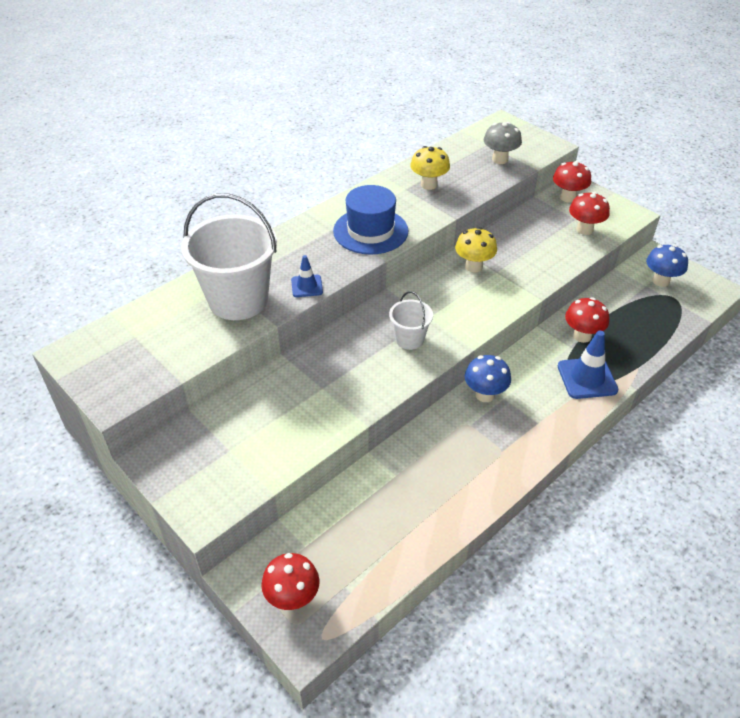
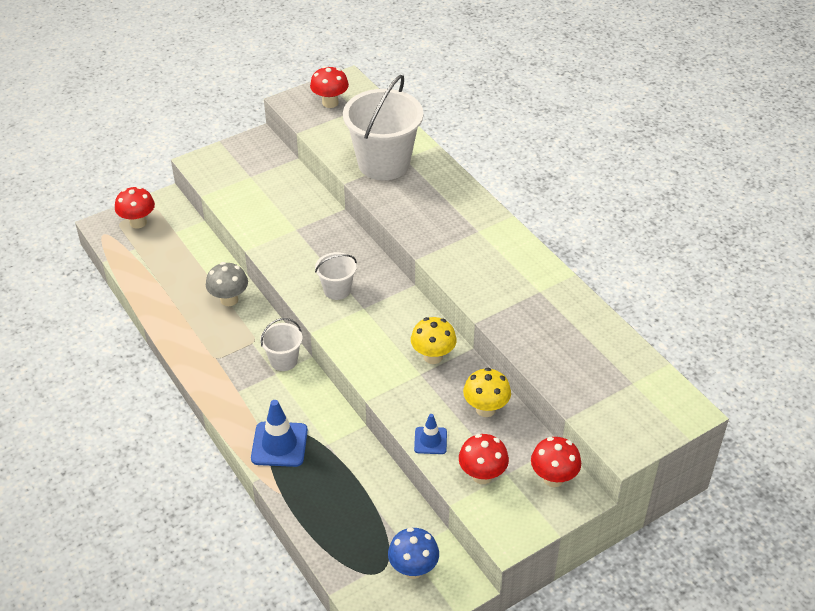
camera: 100 degrees right, 0 degrees up
blue traffic cone [291,255,323,297] -> blue traffic cone moved to [414,414,447,454]
blue hat [333,185,408,255] -> none
yellow mushroom [410,146,450,190] -> yellow mushroom moved to [463,368,511,417]
blue mushroom [465,355,511,402] -> white bucket [260,318,303,371]
grey mushroom [484,122,522,164] -> grey mushroom moved to [206,262,248,306]
red mushroom [565,297,609,343] -> red mushroom moved to [310,66,349,108]

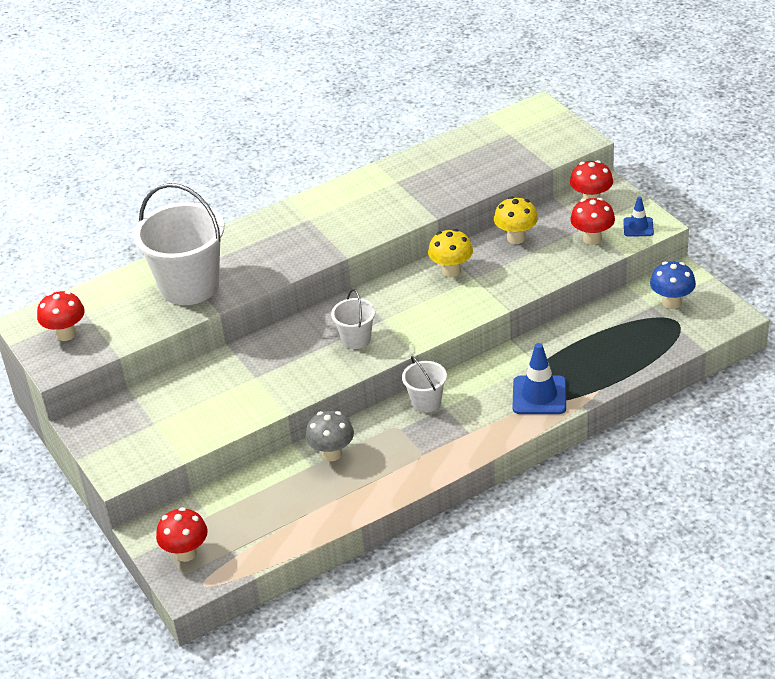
camera: 85 degrees left, 5 degrees down
blue traffic cone [414,414,447,454] -> blue traffic cone moved to [623,196,654,237]

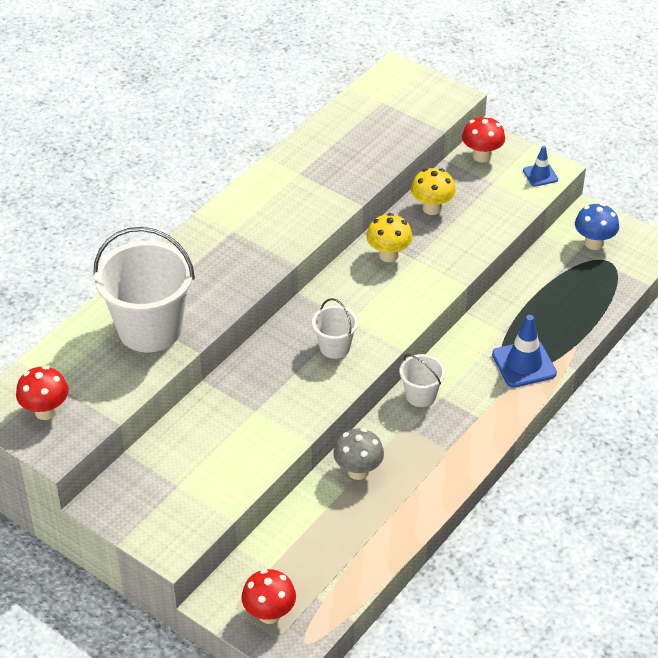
camera: 25 degrees left, 5 degrees up
red mushroom [570,198,615,245] -> none

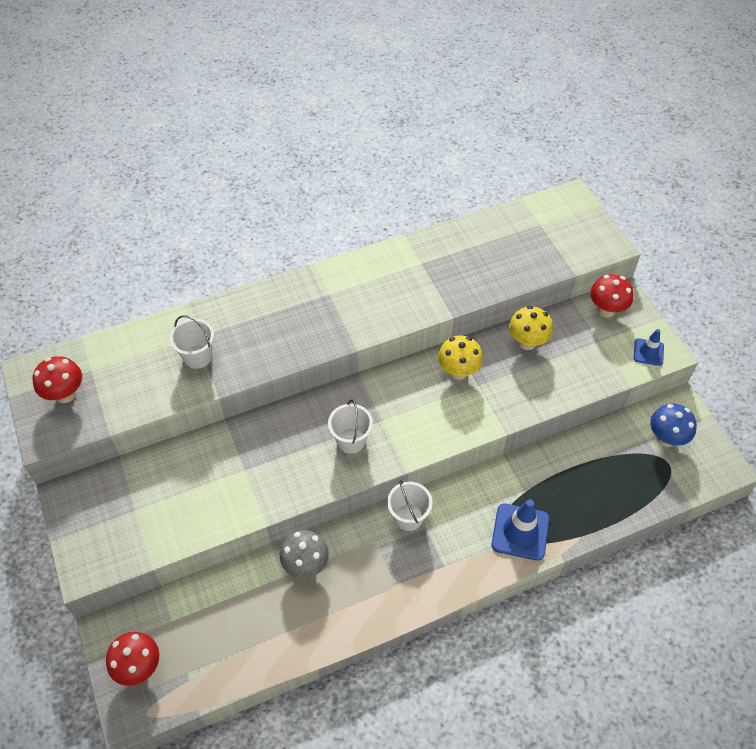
camera: 30 degrees right, 10 degrees up
white bucket [93,227,195,352] -> white bucket [169,315,214,369], size x0.49

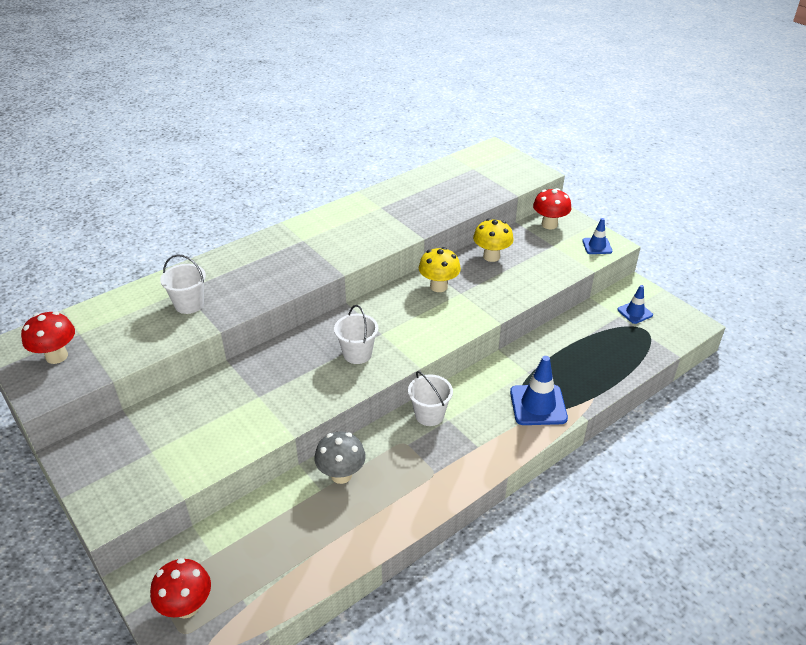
camera: 15 degrees left, 15 degrees down
blue mushroom [650,404,697,447] -> blue traffic cone [617,285,653,324]

